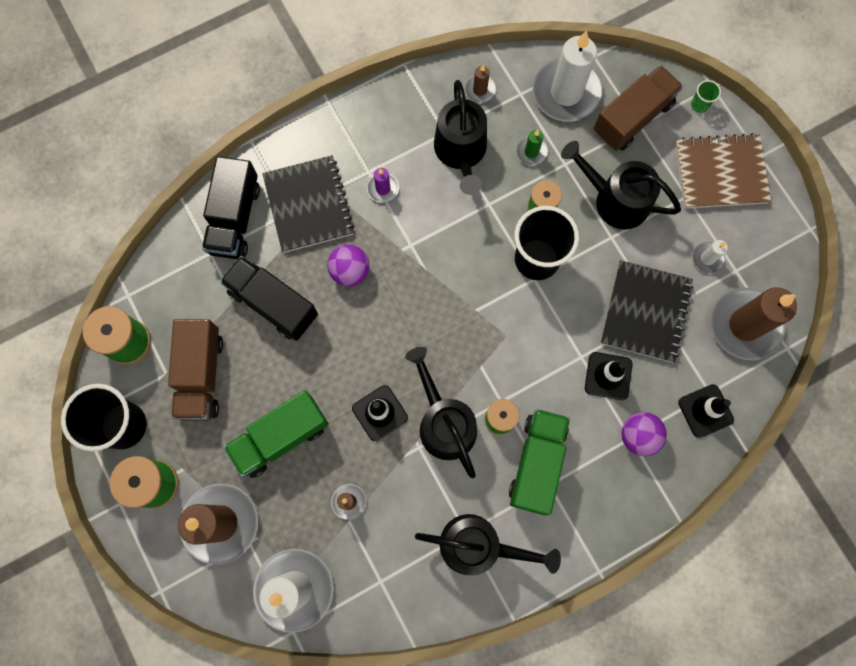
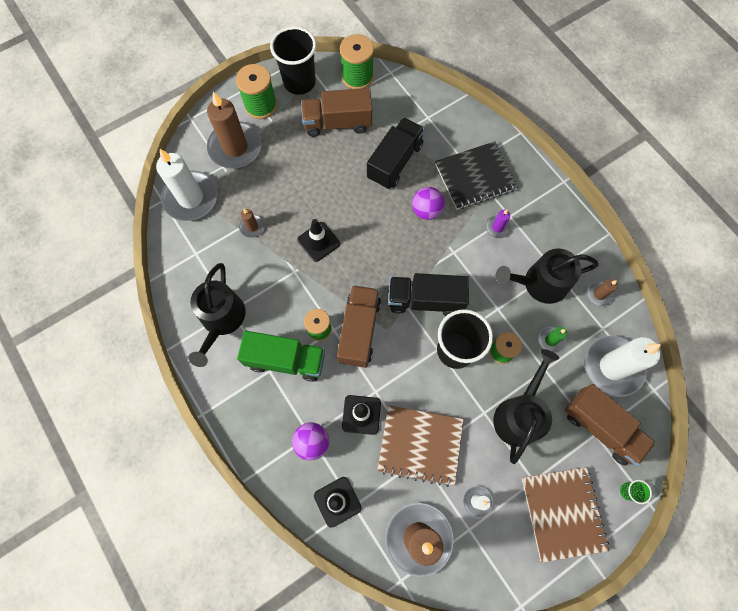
camera: 85 degrees right, 5 degrees down
black truck [202,156,260,259] -> black truck moved to [388,273,469,316]
green truck [224,390,329,478] -> none
black watering can [405,347,477,478] -> none
black notebook [601,260,693,363] -> brown notebook [377,405,464,487]
none -> brown truck [337,285,381,368]

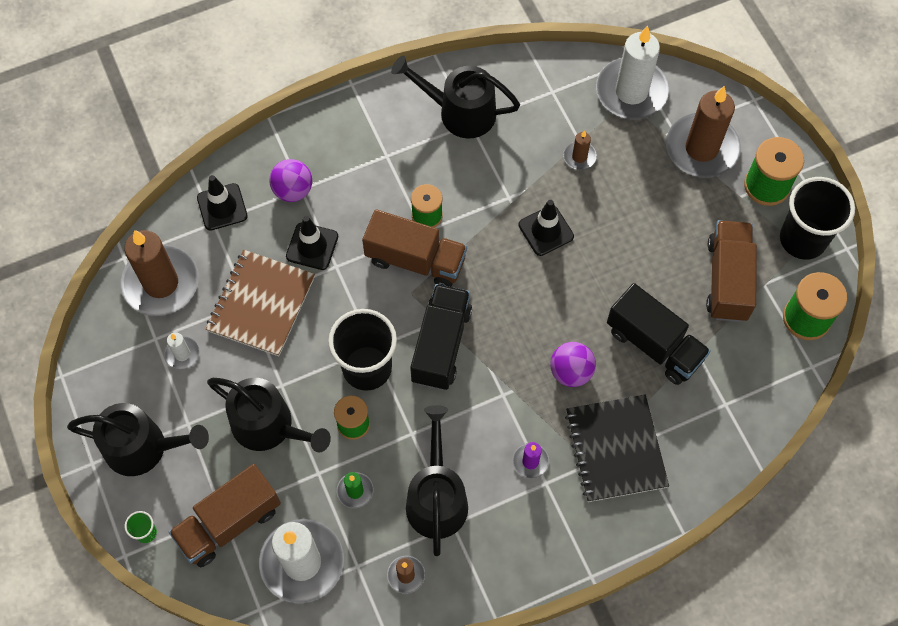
camera: 100 degrees right, 5 degrees down
green truck [237,331,325,382] -> none
brown notebook [522,467,609,563] -> black watering can [67,403,209,476]

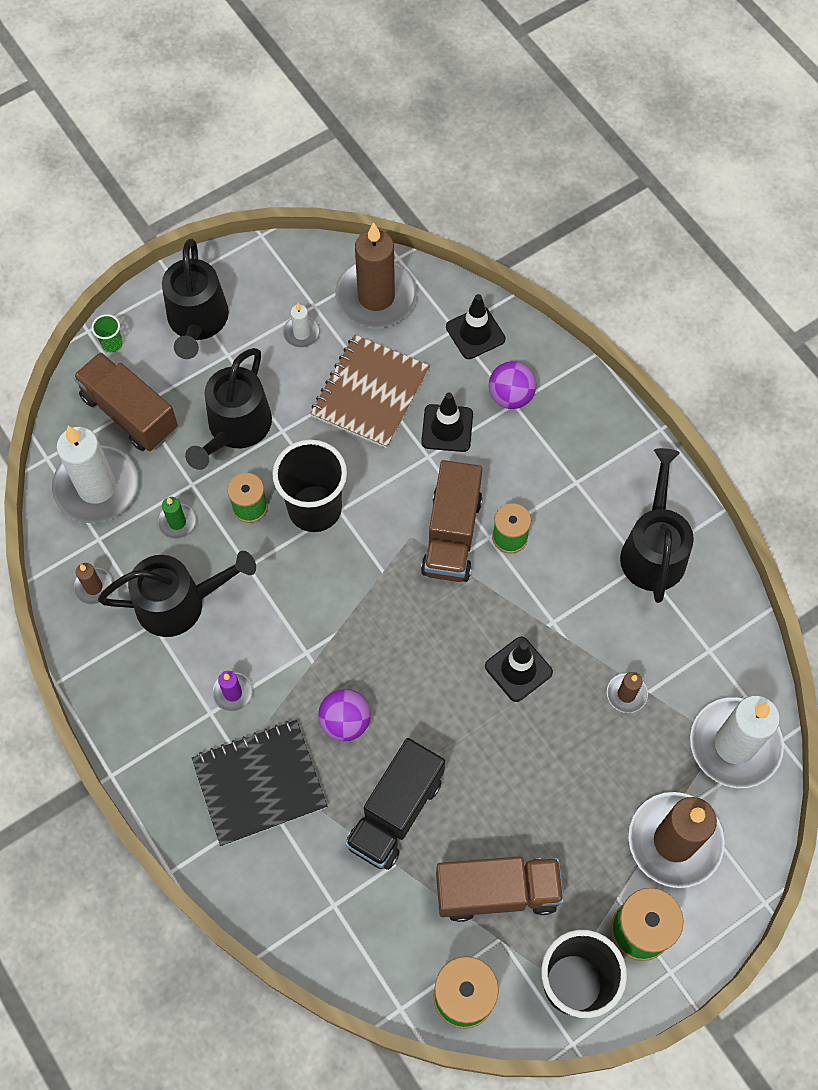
camera: 80 degrees right, 0 degrees up
brown notebook [206,250,315,356] -> brown notebook turned 75 degrees counterclockwise [310,335,430,448]
black truck [410,284,472,390] -> none

